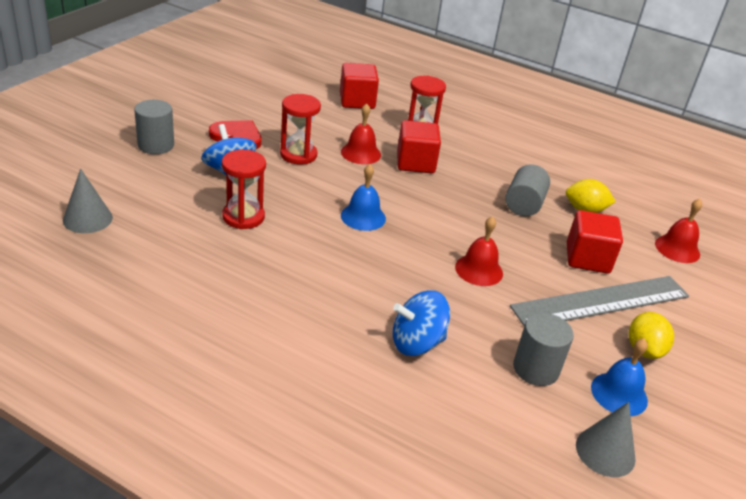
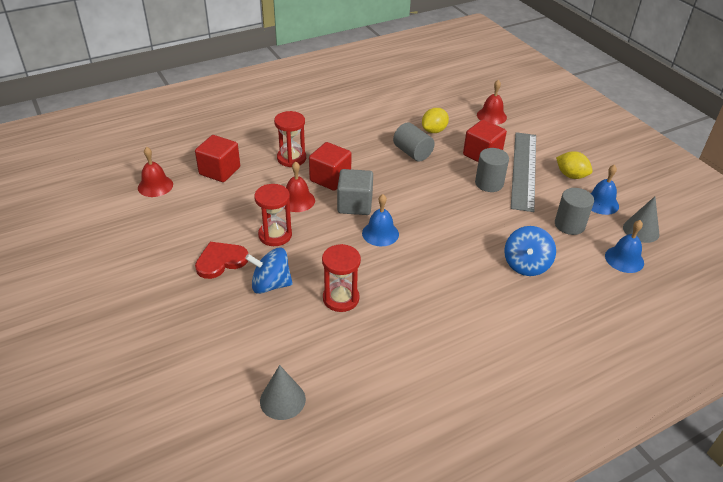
camera: 55 degrees left, 5 degrees up
grey cylinder [134,100,174,154] -> grey cylinder moved to [475,148,509,192]
red bell [455,216,503,286] -> red bell moved to [138,147,173,197]
none -> grey cube [337,169,373,215]
none -> blue bell [605,220,644,273]

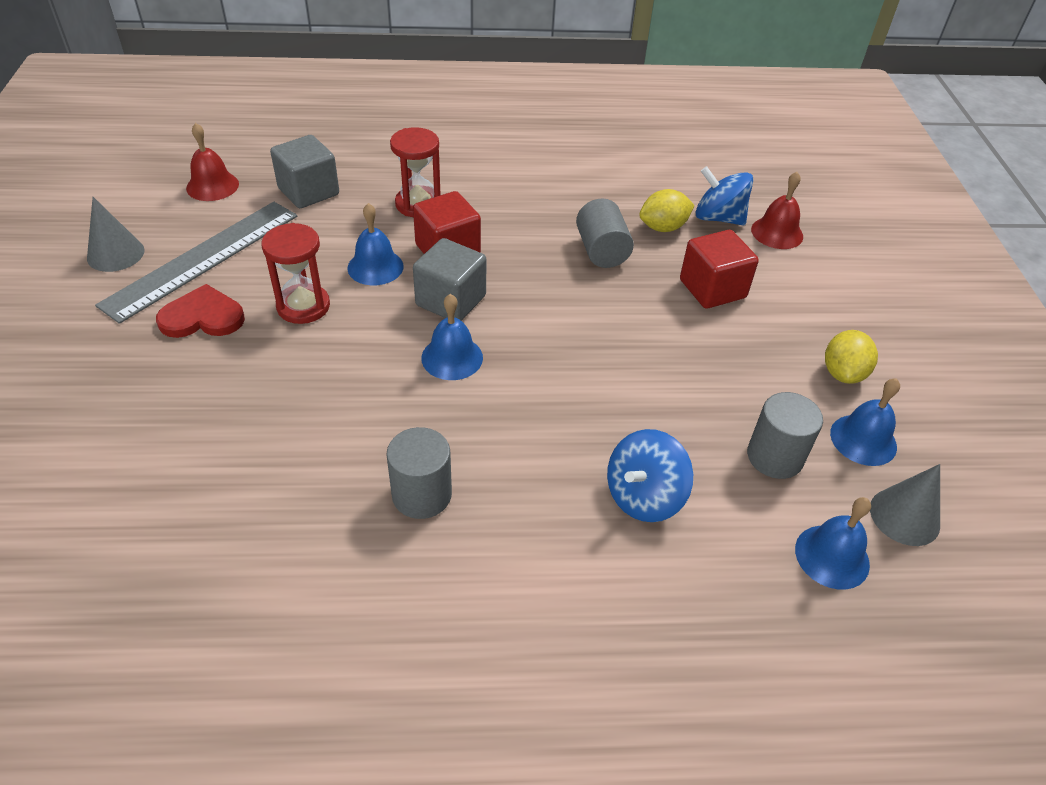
camera: 25 degrees right, 5 degrees up
red cube [195,135,240,182] -> grey cube [270,135,339,208]
blue spinning top [245,248,293,294] -> blue spinning top moved to [696,166,754,226]
grey cone [260,365,306,420] -> grey cone moved to [87,197,144,272]
red bell [284,161,315,212] -> blue bell [347,203,404,285]
red hourglass [322,244,361,312] -> none
grey cylinder [475,148,509,192] -> grey cylinder moved to [386,427,452,519]
grey ruler [511,132,536,212] -> grey ruler moved to [95,202,297,324]
yellow lemon [556,151,593,179] -> yellow lemon turned 45 degrees clockwise [825,330,878,384]

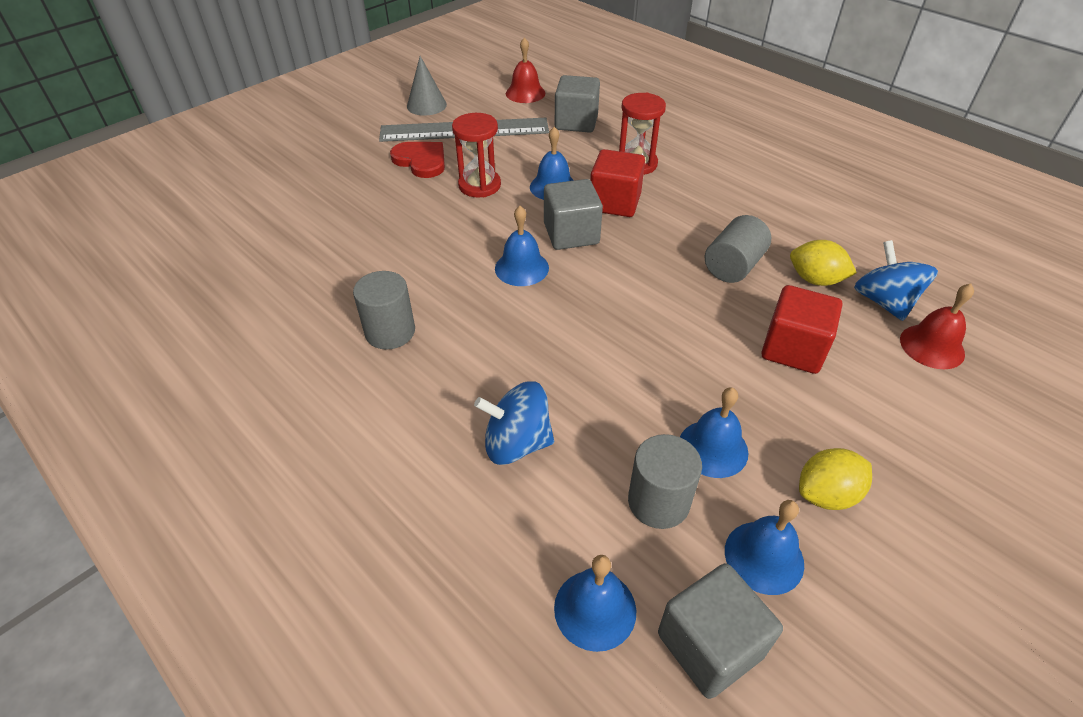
camera: 50 degrees right, 0 degrees up
grey cone [870,464,940,546] -> grey cube [658,563,783,699]
none -> blue bell [680,387,748,478]

